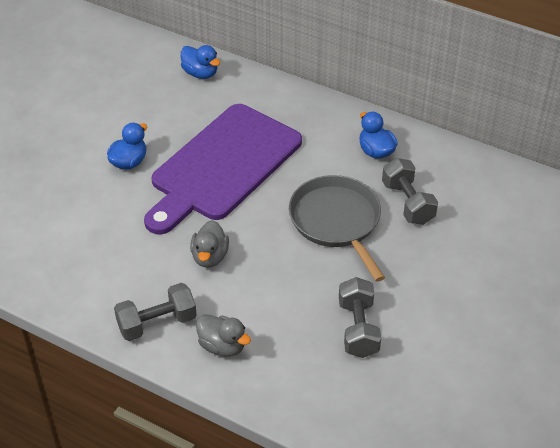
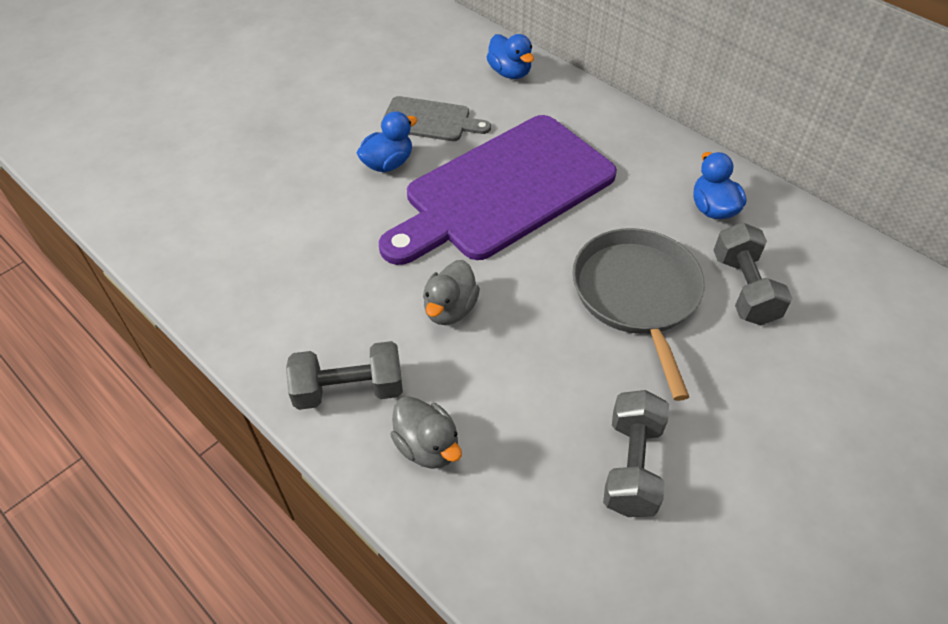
camera: 15 degrees right, 5 degrees up
none -> grey cutting board [381,96,491,141]

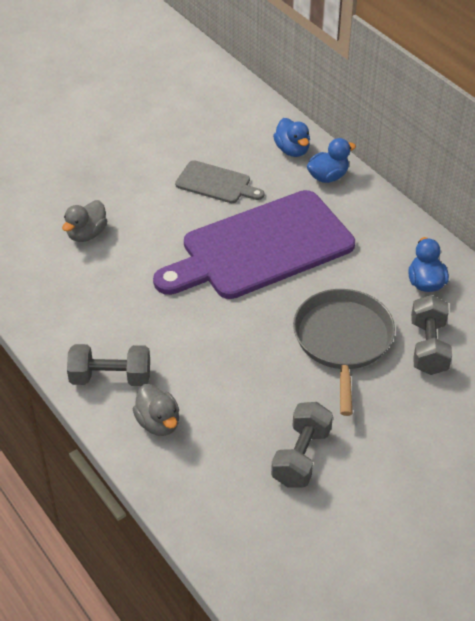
camera: 10 degrees right, 5 degrees down
blue duck [357,111,417,172] -> blue duck moved to [307,138,356,183]
grey duck [423,260,480,325] -> grey duck moved to [62,200,107,242]

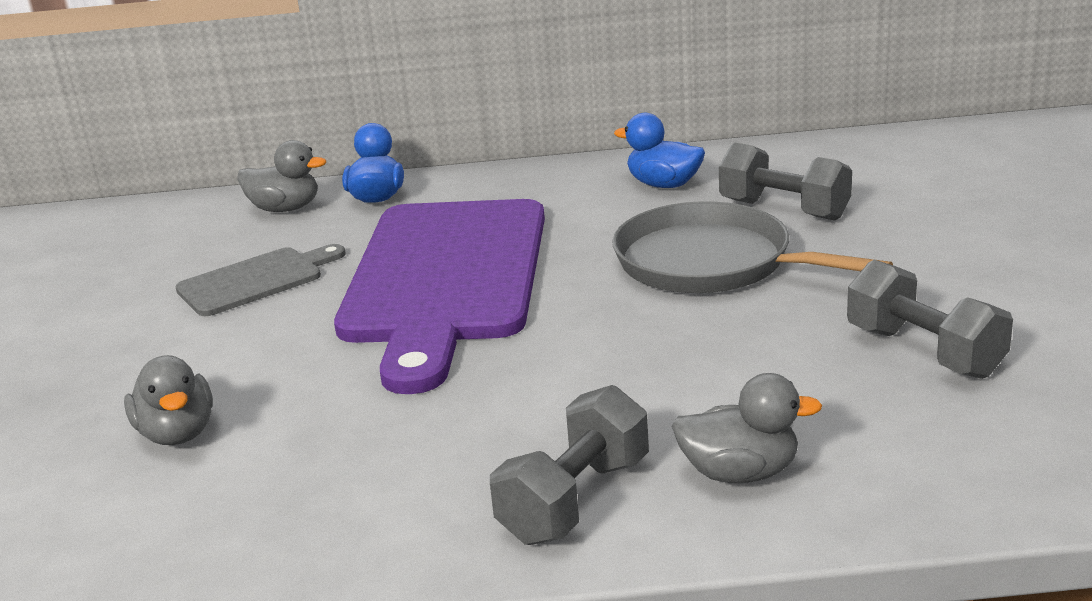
camera: 55 degrees left, 20 degrees down
blue duck [273,118,310,157] -> grey duck [237,140,326,212]

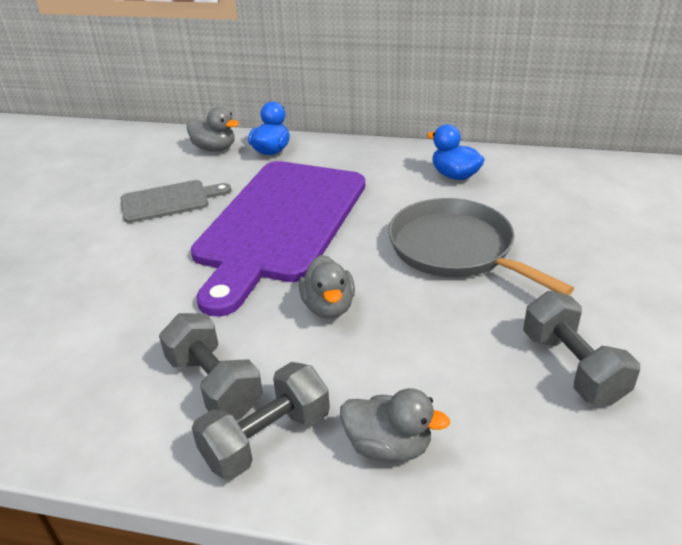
camera: 15 degrees right, 10 degrees up
grey duck [124,355,213,445] -> grey duck moved to [299,255,355,319]
grey dumbbell [719,143,852,221] -> grey dumbbell moved to [159,313,263,418]

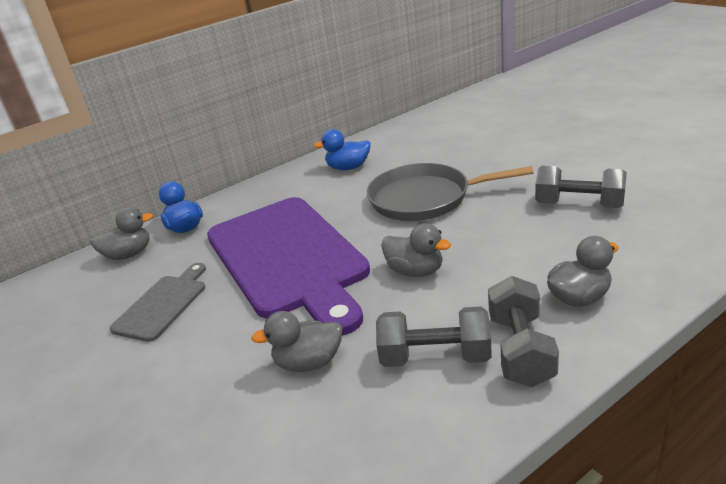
camera: 45 degrees left, 5 degrees down
none -> grey duck [251,311,343,372]

